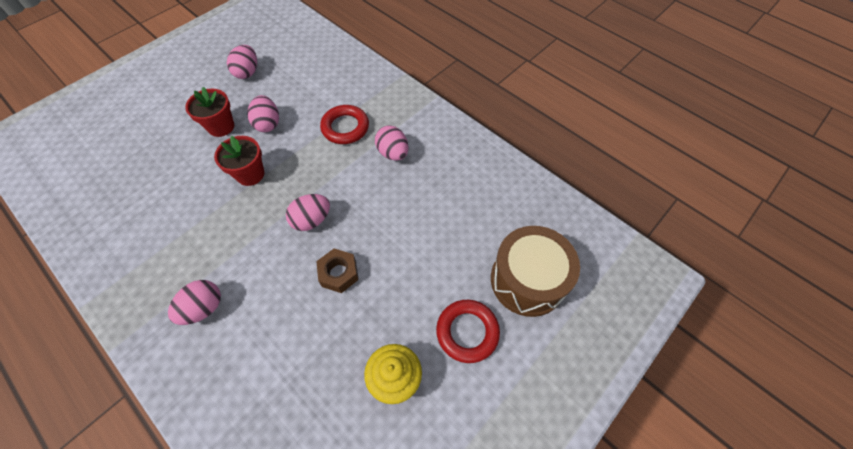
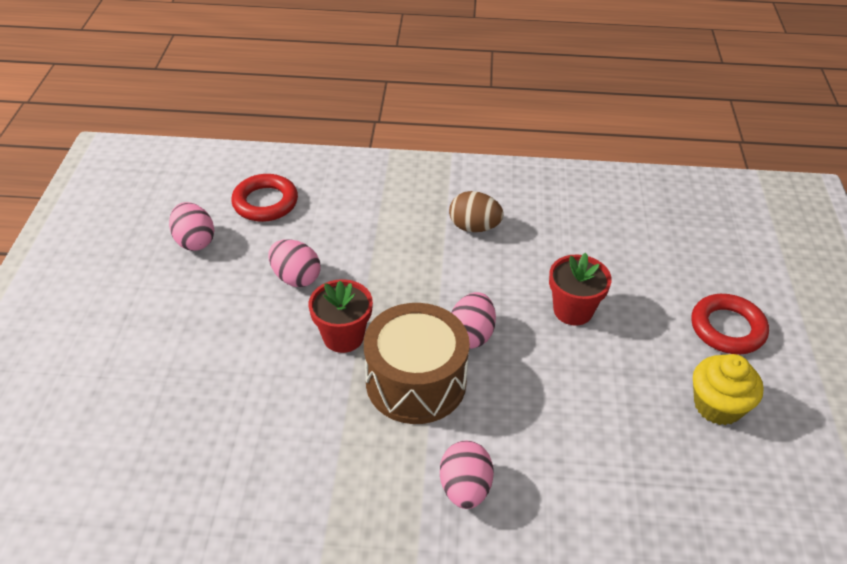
camera: 40 degrees left, 15 degrees down
red flower pot [185,87,234,137] -> red flower pot moved to [549,253,612,326]
brown nut [316,248,359,293] -> none
red ring [320,105,369,144] -> red ring moved to [231,174,298,222]
pink egg [375,125,408,161] -> brown egg [449,191,504,232]
brown drum [491,226,580,317] -> brown drum moved to [364,303,470,424]

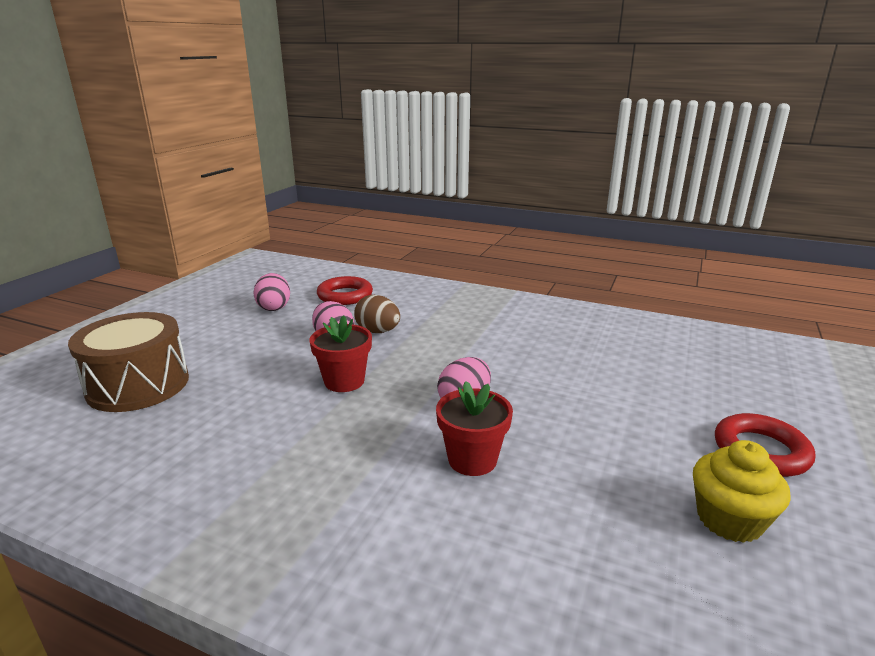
camera: 20 degrees right, 20 degrees down
brown drum [364,303,470,424] -> brown drum moved to [68,312,189,412]
pink egg [440,441,494,509] -> none
brown egg [449,191,504,232] -> brown egg moved to [354,295,400,333]
red flower pot [549,253,612,326] -> red flower pot moved to [436,381,513,476]

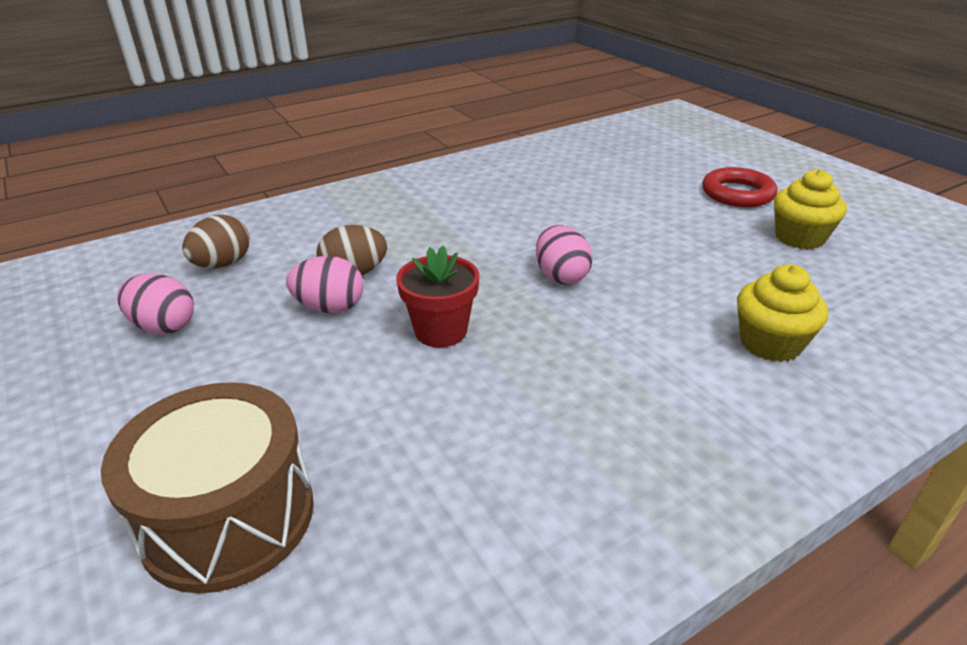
camera: 55 degrees left, 10 degrees up
red ring [317,276,373,305] -> brown egg [182,215,250,268]
red flower pot [436,381,513,476] -> none
none -> yellow cupcake [737,264,828,362]

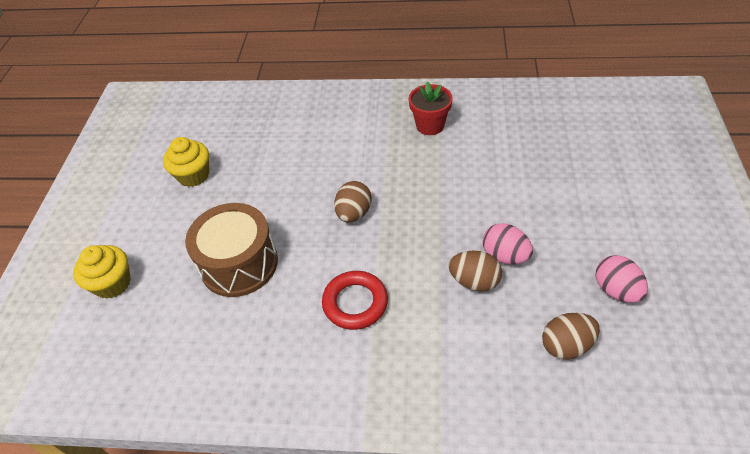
camera: 140 degrees left, 15 degrees up
brown drum [101,382,314,593] -> brown drum moved to [185,203,278,297]
red flower pot [396,246,479,347] -> red flower pot moved to [409,82,453,135]
pink egg [536,225,593,285] -> brown egg [334,181,372,222]
red ring [702,167,778,207] -> red ring moved to [322,271,388,330]
yellow cupcake [737,264,828,362] -> yellow cupcake moved to [73,245,131,299]

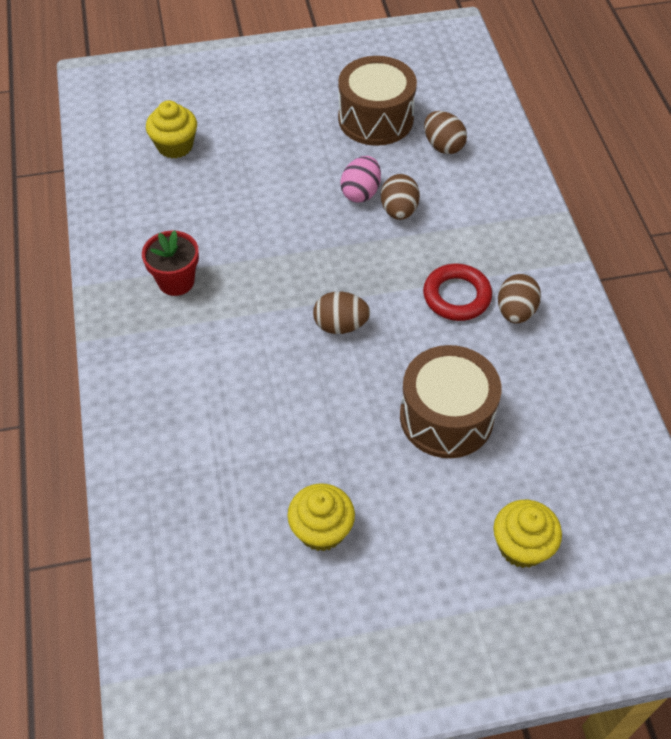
camera: 110 degrees left, 5 degrees up
pink egg [596,255,648,303] -> brown drum [338,56,417,146]
none -> yellow cupcake [146,100,197,159]
none -> brown egg [498,274,541,323]

